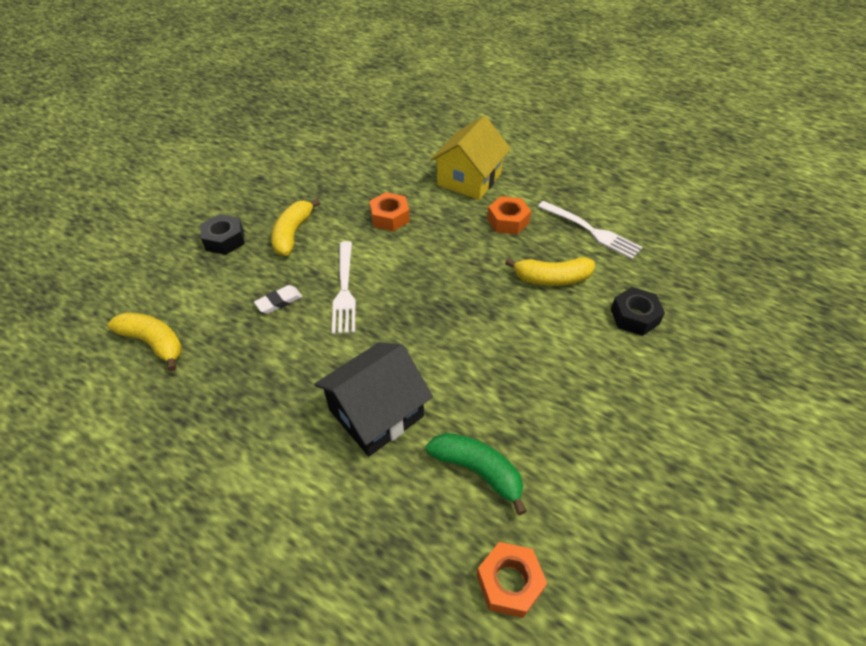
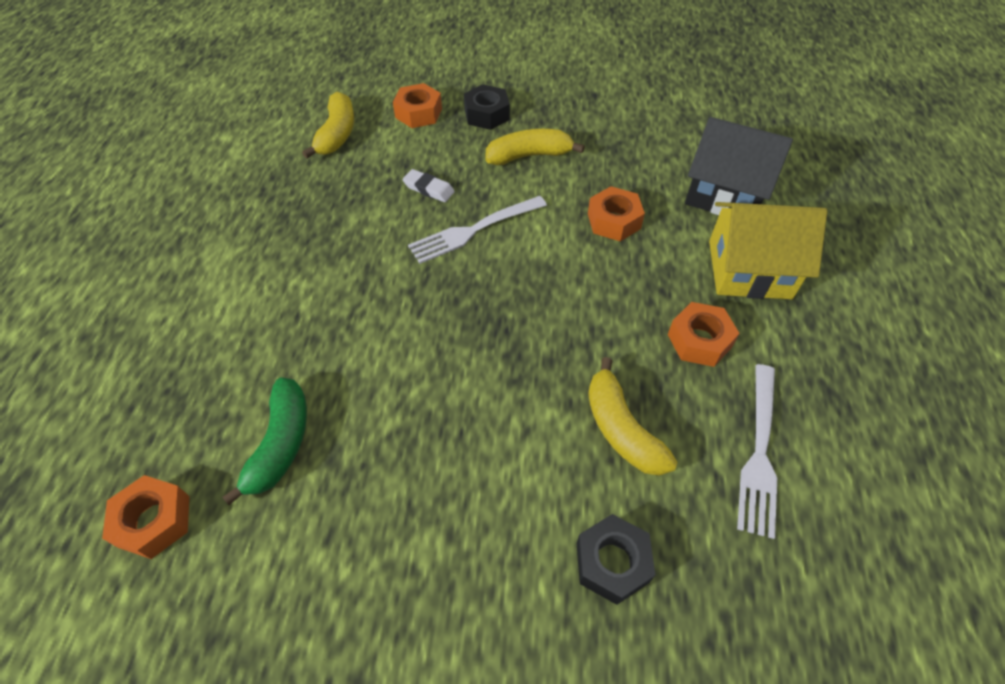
camera: 65 degrees right, 5 degrees up
black house [314,342,433,456] -> black house moved to [685,117,793,215]
none -> orange nut [393,83,442,128]

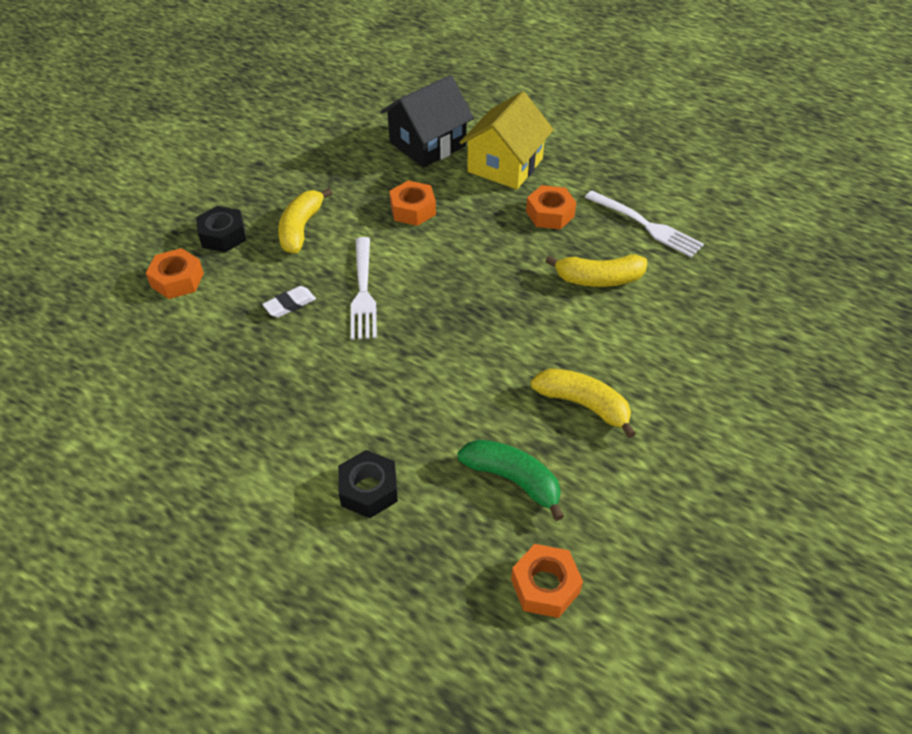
camera: 65 degrees left, 5 degrees down
yellow banana [302,92,354,159] -> yellow banana moved to [531,368,636,438]
black nut [577,514,655,605] -> black nut moved to [338,450,398,518]

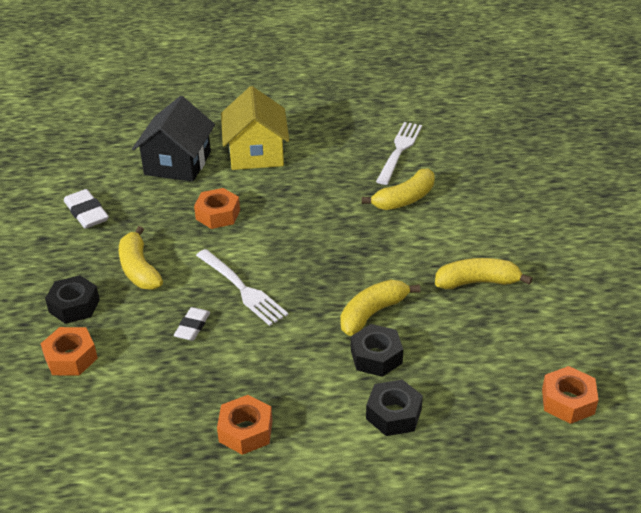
camera: 35 degrees left, 10 degrees down
green banana [458,439,564,521] -> none
orange nut [526,185,577,229] -> orange nut moved to [217,395,272,455]
white fork [585,191,704,258] -> white fork turned 75 degrees counterclockwise [376,122,422,185]
none -> white eraser [64,189,109,229]
none -> yellow banana [340,280,420,336]
none -> black nut [351,324,403,377]

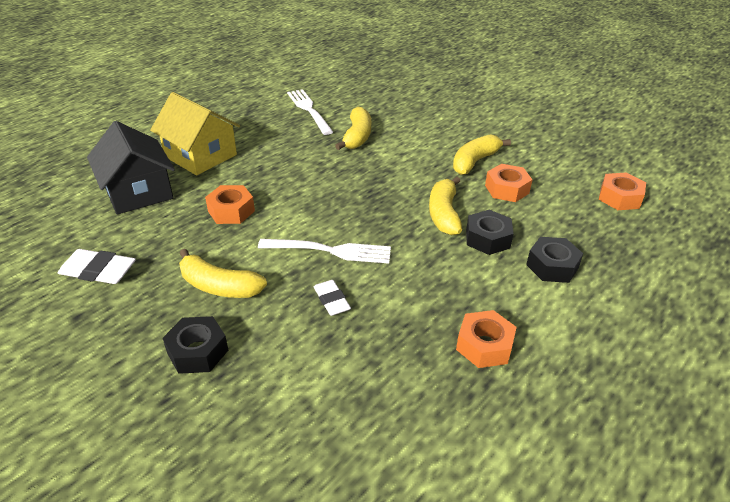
camera: 45 degrees left, 0 degrees up
orange nut [41,327,98,376] -> orange nut moved to [485,164,533,202]

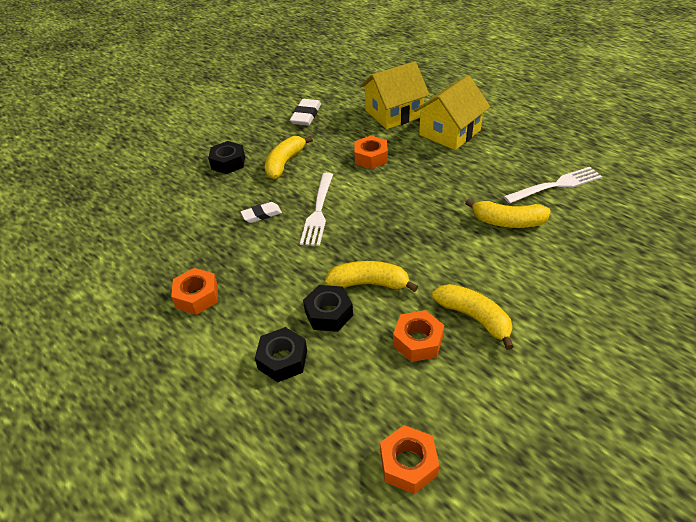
camera: 95 degrees right, 5 degrees up
black house [87,121,175,215] -> yellow house [360,61,429,129]

